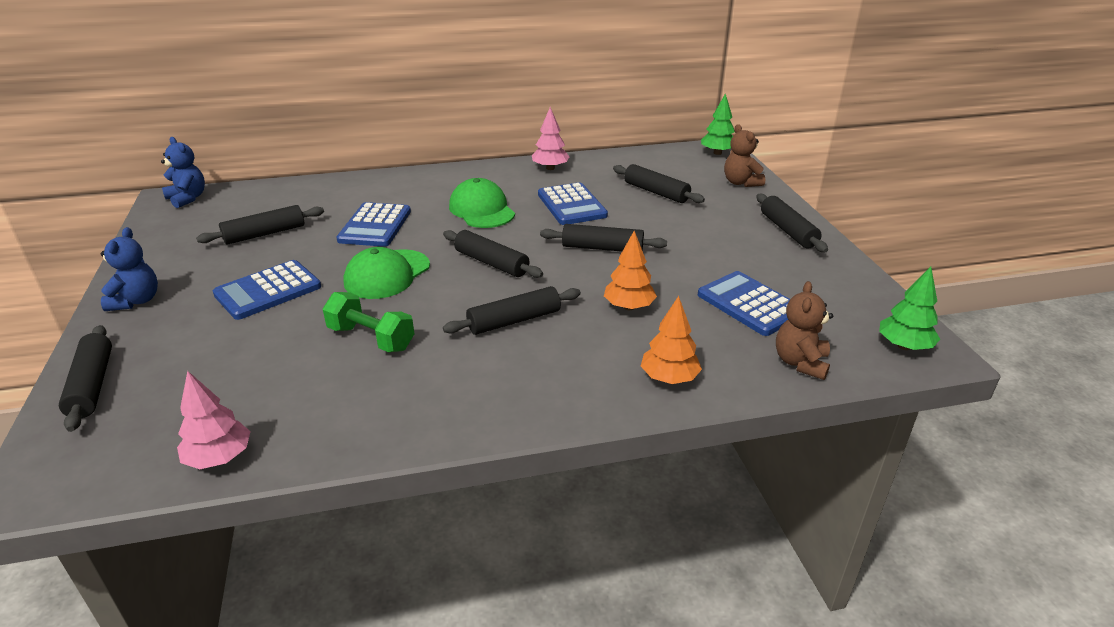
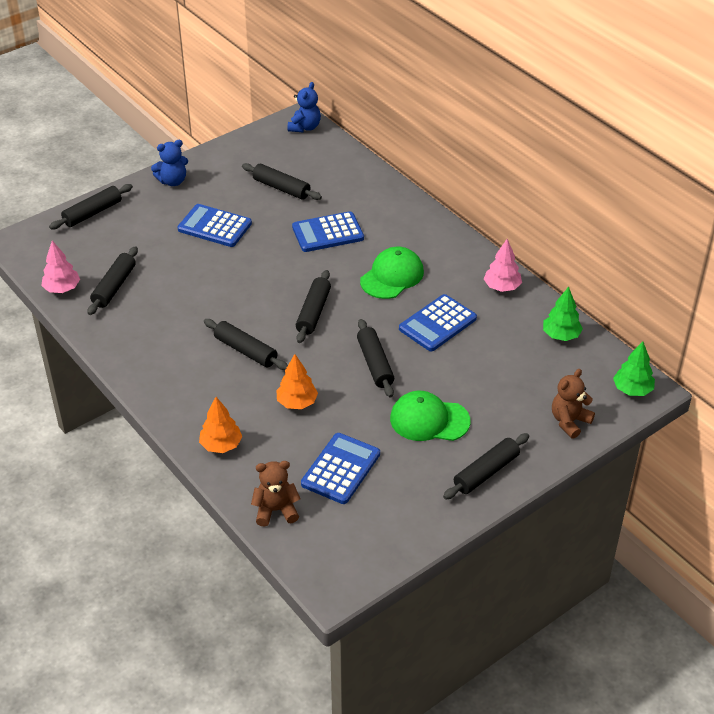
camera: 65 degrees right, 10 degrees up
green dumbbell [323,292,414,352] -> none
green cap [343,247,430,299] -> green cap moved to [390,391,471,441]
black rolling pin [613,164,705,203] -> black rolling pin moved to [88,246,138,315]
green tree [879,267,940,350] -> green tree moved to [543,287,583,341]

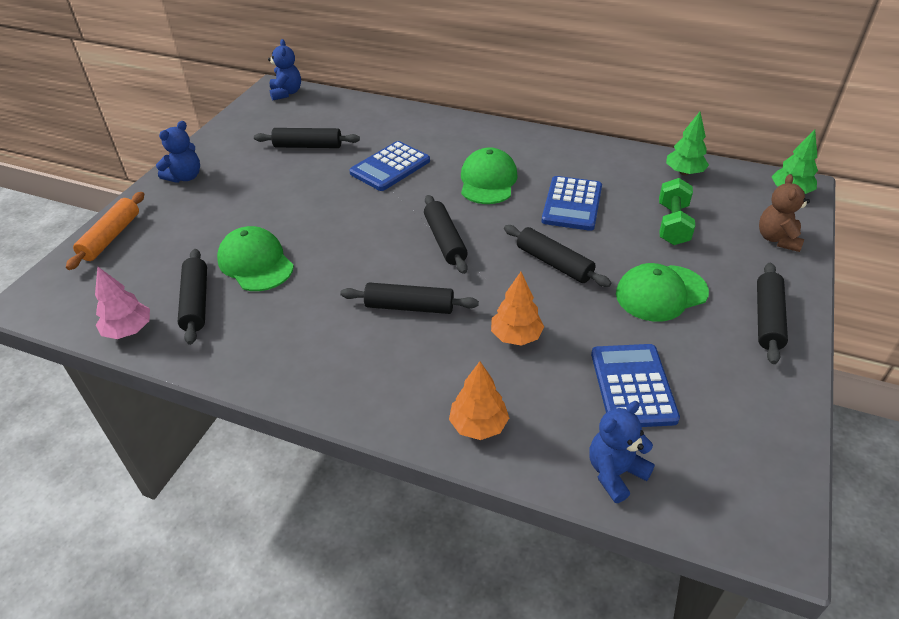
camera: 30 degrees left, 0 degrees up
black rolling pin [49,184,133,229] -> orange rolling pin [66,192,144,270]
blue calculator [177,204,252,247] -> none
brown teddy bear [251,461,300,527] -> blue teddy bear [589,401,655,503]
pink tree [484,239,522,292] -> none
none -> green cap [217,226,294,291]
none -> green dumbbell [659,178,695,245]

